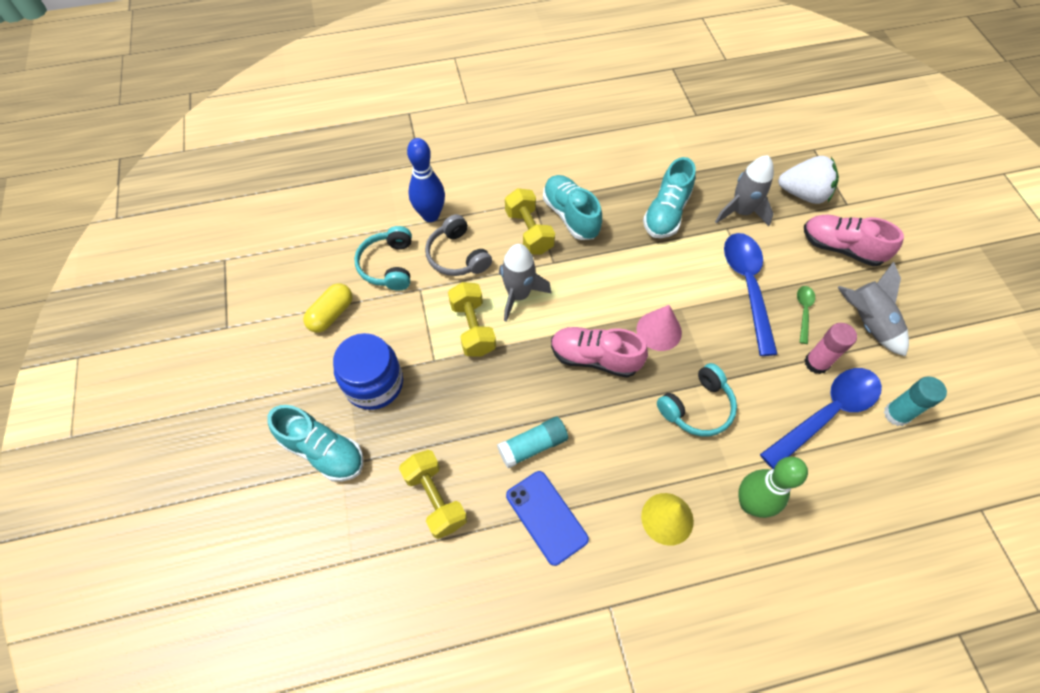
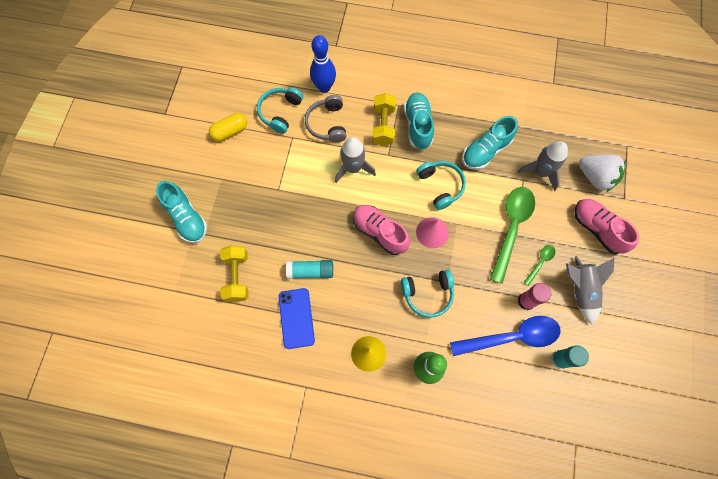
camera: 25 degrees right, 10 degrees up
blue jar [333,333,403,410] -> none
yellow dumbbell [448,282,496,356] -> none
blue spoon [724,233,778,356] -> green spoon [490,187,535,284]
none -> turquoise headphones [416,161,466,210]

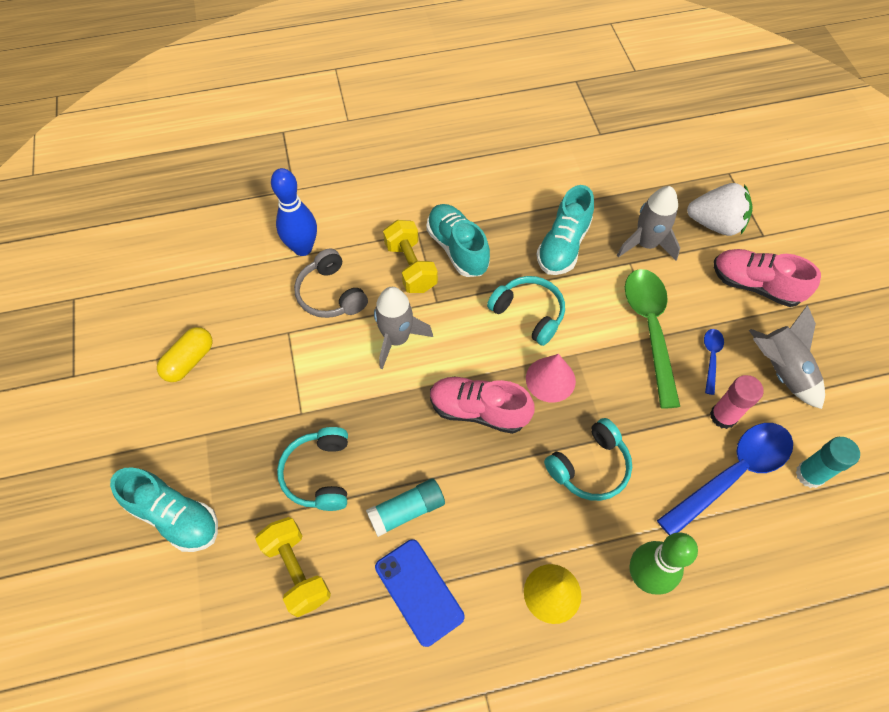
camera: 25 degrees left, 10 degrees down
turquoise headphones [257,87,303,134] -> turquoise headphones moved to [277,427,348,511]
green spoon [523,245,555,286] -> blue spoon [704,329,724,395]

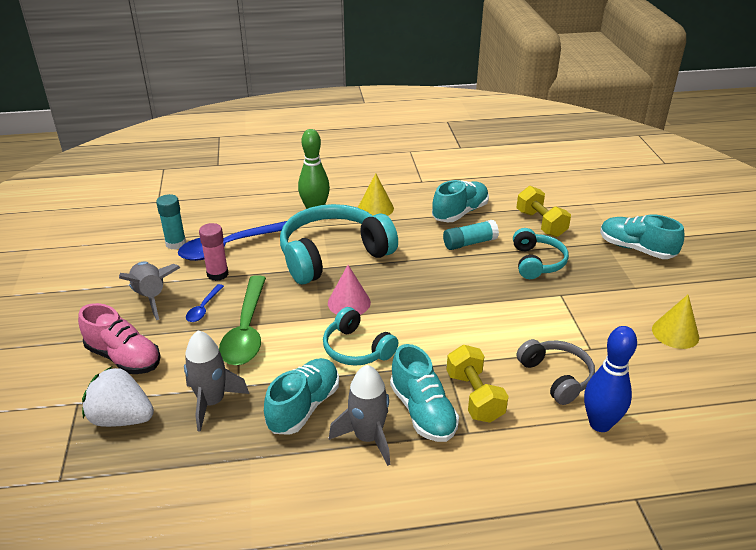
camera: 175 degrees left, 25 degrees down
yellow capsule [157,327,213,382] -> yellow cone [652,295,699,349]
grey rocket [374,287,433,369] -> grey rocket moved to [329,365,390,466]
blue phone [375,539,465,647] -> turquoise shoe [432,180,489,222]
pink shoe [430,376,535,434] -> none
turquoise headphones [544,418,632,501] -> turquoise headphones [280,204,398,284], size x1.83

